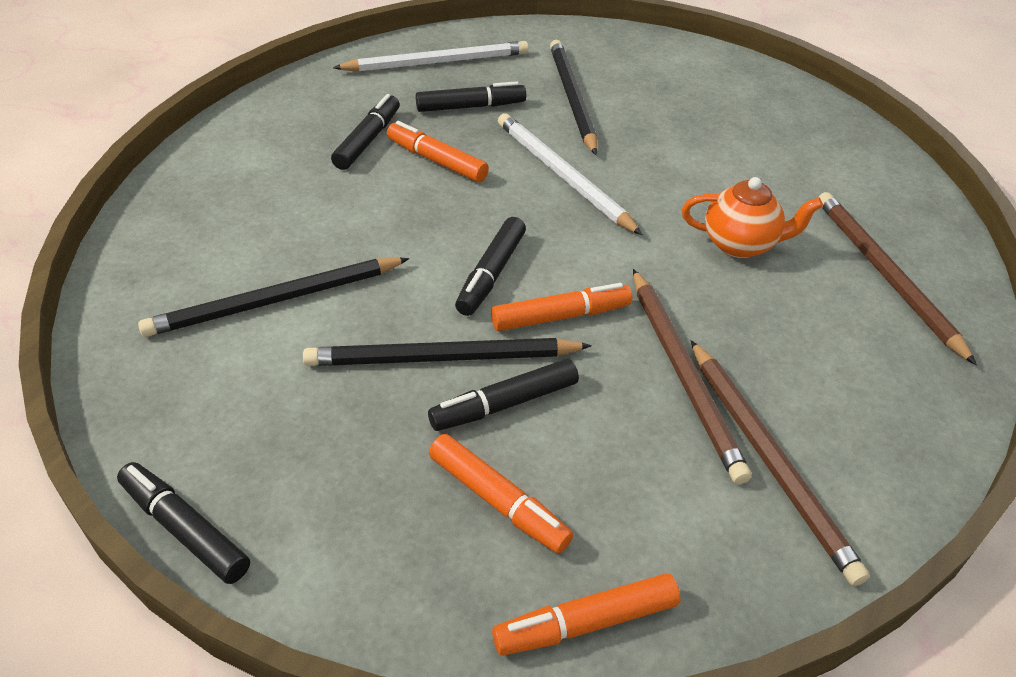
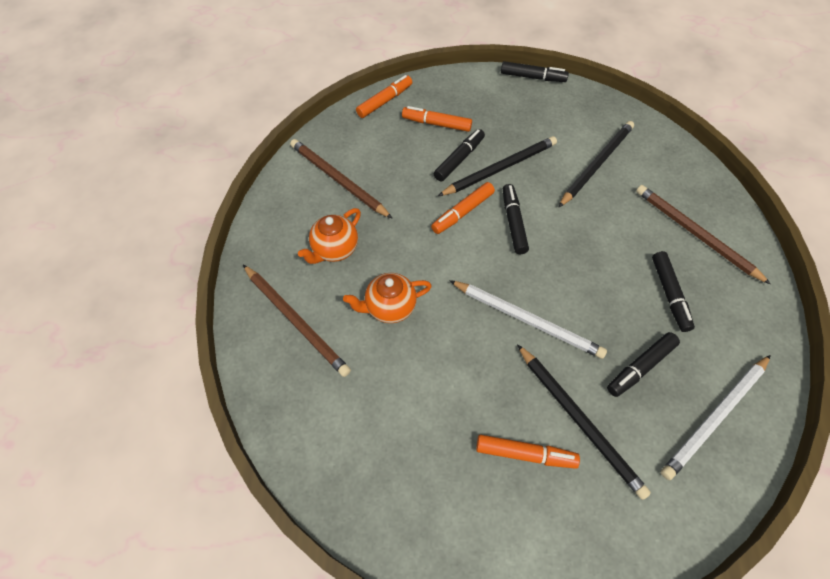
camera: 155 degrees right, 15 degrees up
orange marker [387,121,489,182] -> orange marker moved to [476,435,580,469]
brown pencil [633,269,751,484] -> brown pencil moved to [636,185,771,285]
none -> orange teapot [298,208,361,264]

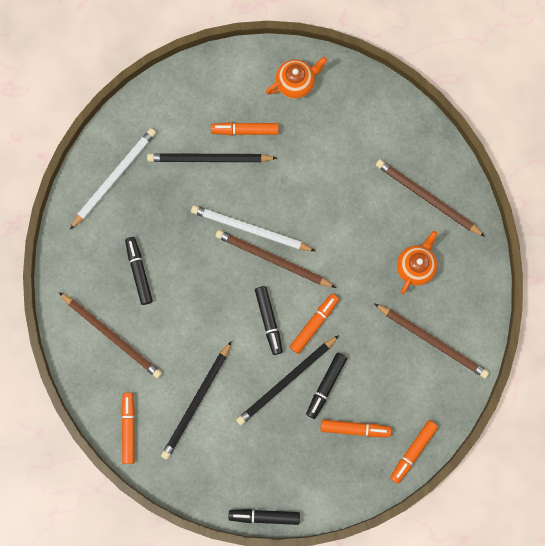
camera: 170 degrees right, 20 degrees up
orange teapot [343,273,432,323] -> orange teapot moved to [266,57,327,99]
black pencil [517,344,651,500] -> black pencil turned 45 degrees counterclockwise [147,153,277,162]
black marker [607,332,680,397] -> none
none -> orange marker [121,393,135,464]
none -> brown pencil [215,230,336,288]

